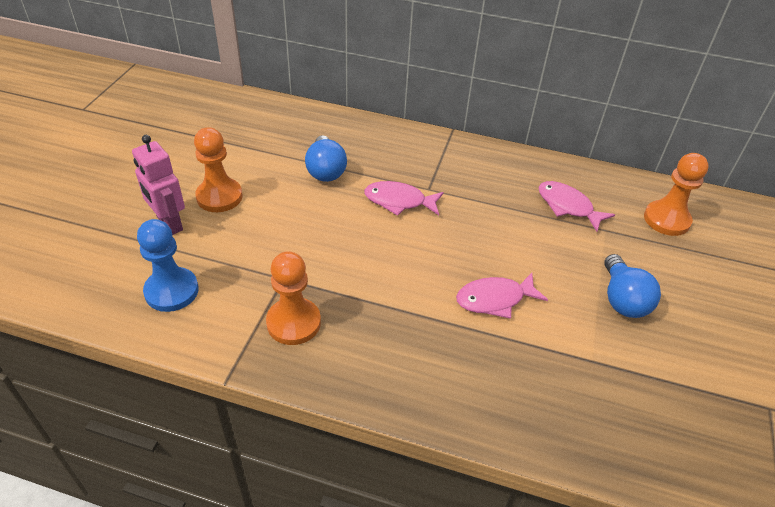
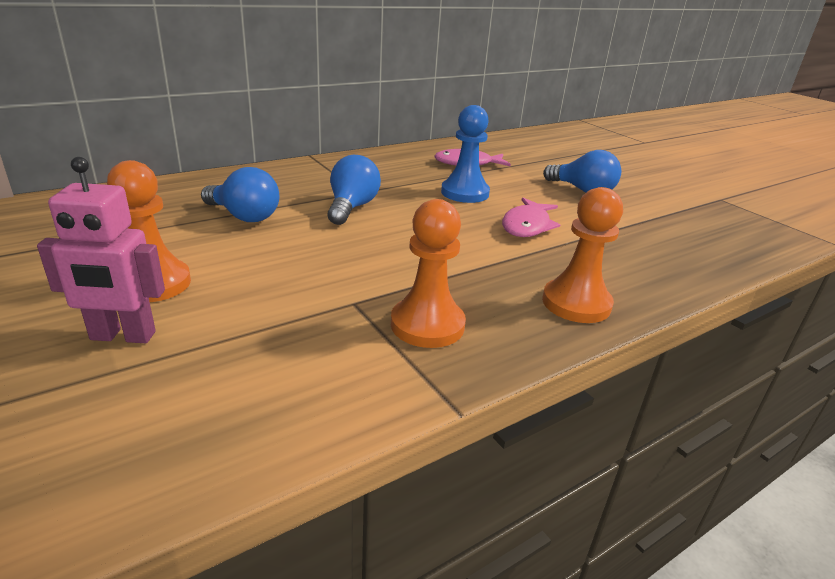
camera: 50 degrees left, 15 degrees down
blue pawn [137,219,199,312] -> blue pawn moved to [441,105,490,203]
pink fish [364,181,444,216] -> blue light bulb [328,155,381,225]
orange pawn [644,153,709,236] -> orange pawn moved to [542,187,623,323]

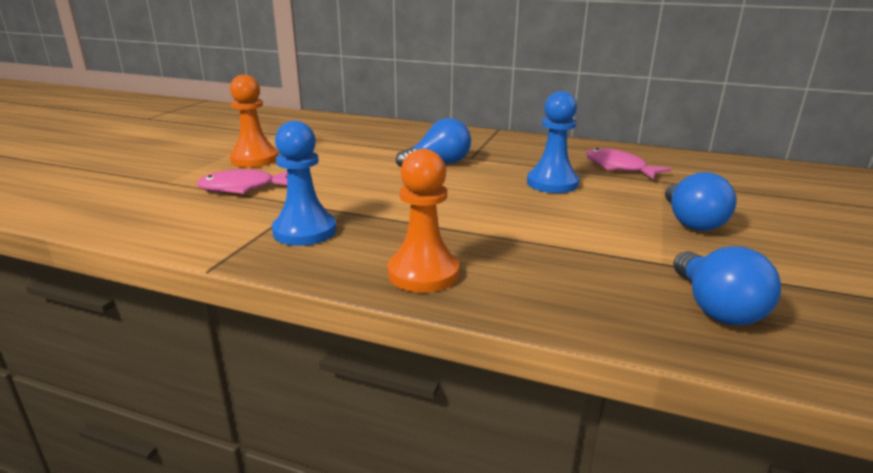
camera: 55 degrees right, 5 degrees down
pink robot [37,157,165,343] -> none
blue light bulb [201,167,279,222] -> blue light bulb moved to [673,246,781,325]
orange pawn [391,199,466,348] -> blue pawn [272,121,336,246]
pink fish [502,198,560,237] -> pink fish moved to [197,169,287,194]

